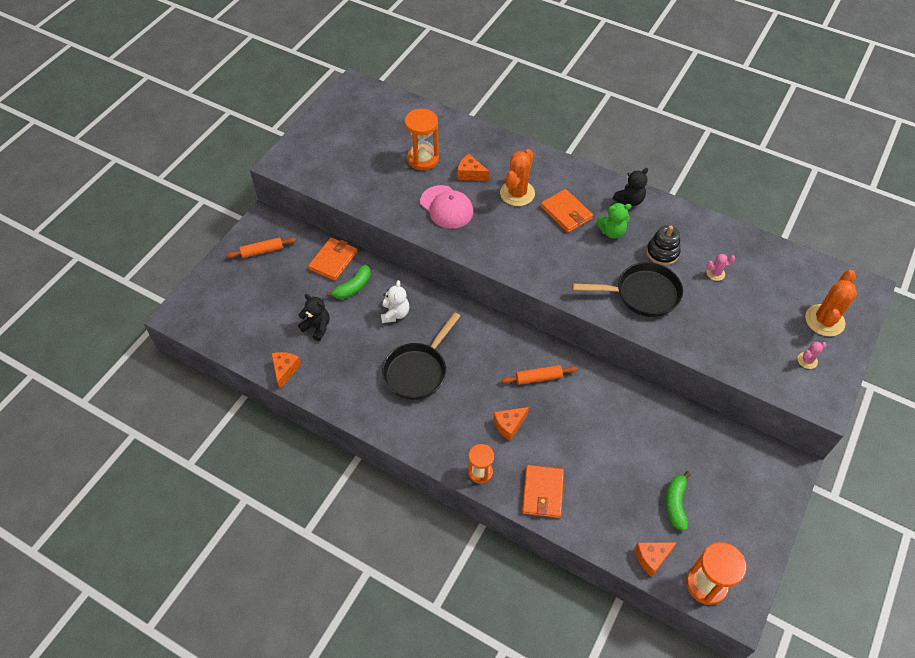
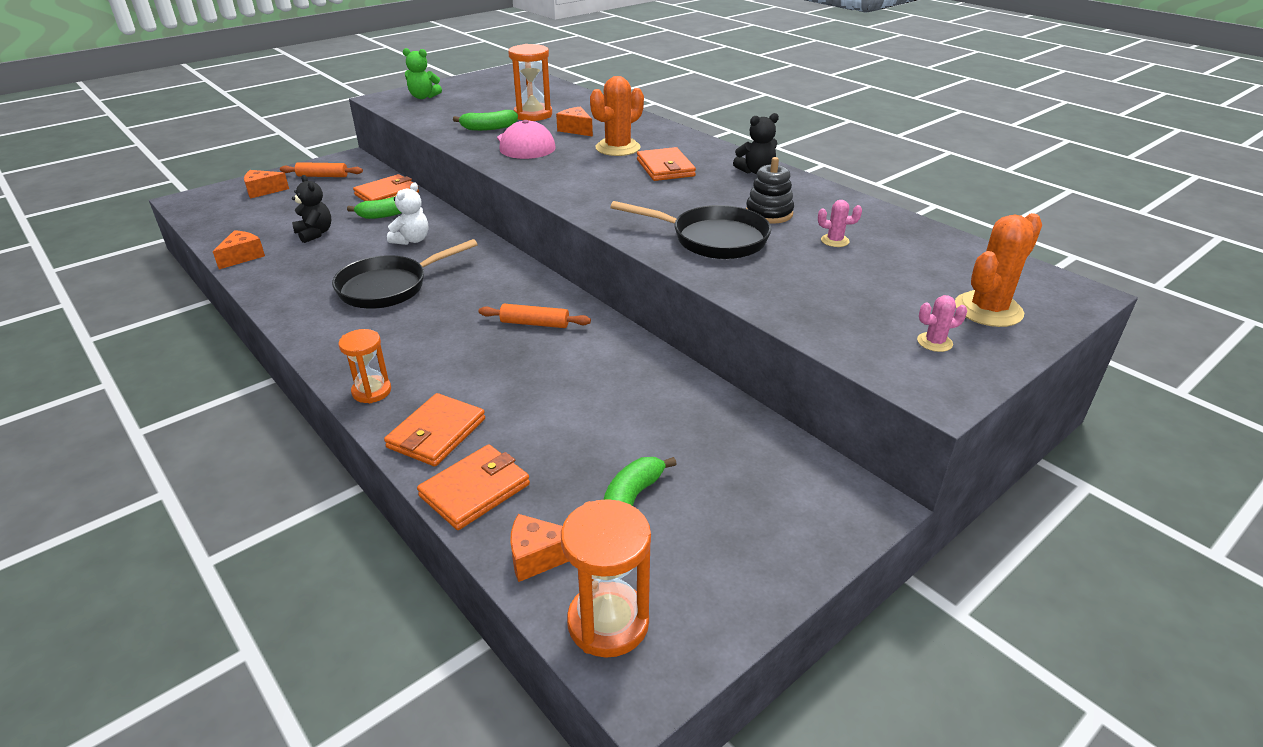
camera: 20 degrees right, 20 degrees down
orange cheese [493,407,529,441] -> orange cheese moved to [244,170,289,199]
green teddy bear [596,203,631,239] -> green teddy bear moved to [403,48,442,99]
none -> orange wallet [417,444,530,530]
none -> green banana [453,110,518,131]

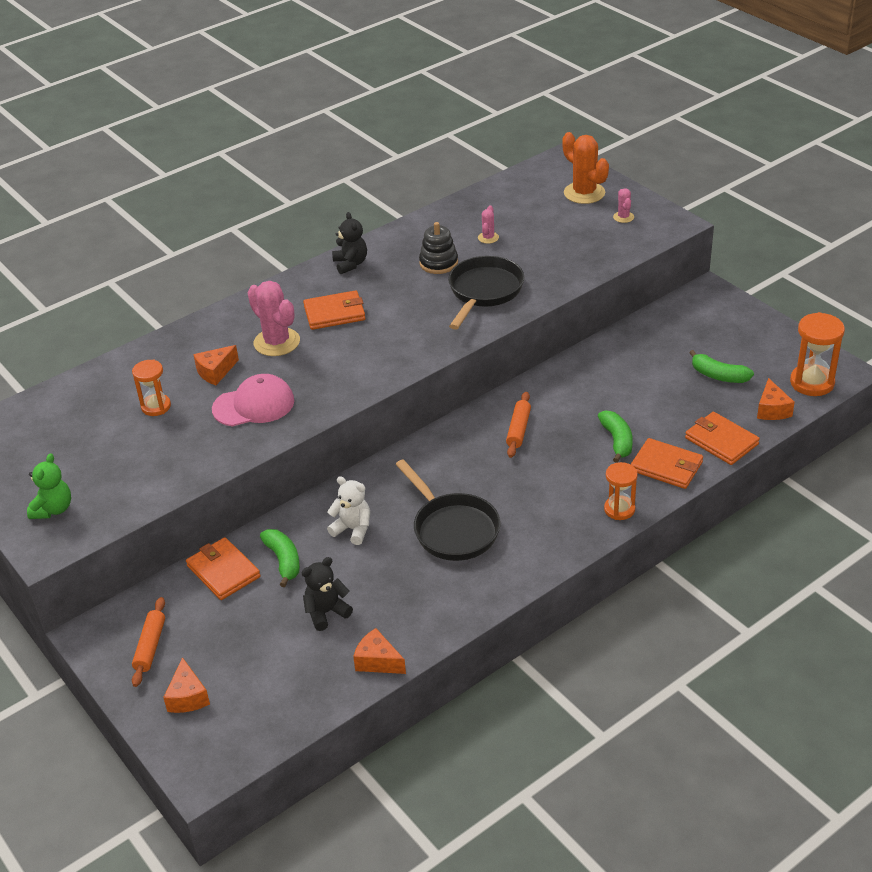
camera: 85 degrees left, 5 degrees up
green banana [453,110,518,131] -> green banana moved to [598,410,633,463]
orange hourglass [508,44,552,121] -> orange hourglass [132,360,171,416], size x0.65
orange cactus [590,76,644,156] -> pink cactus [247,281,300,356]

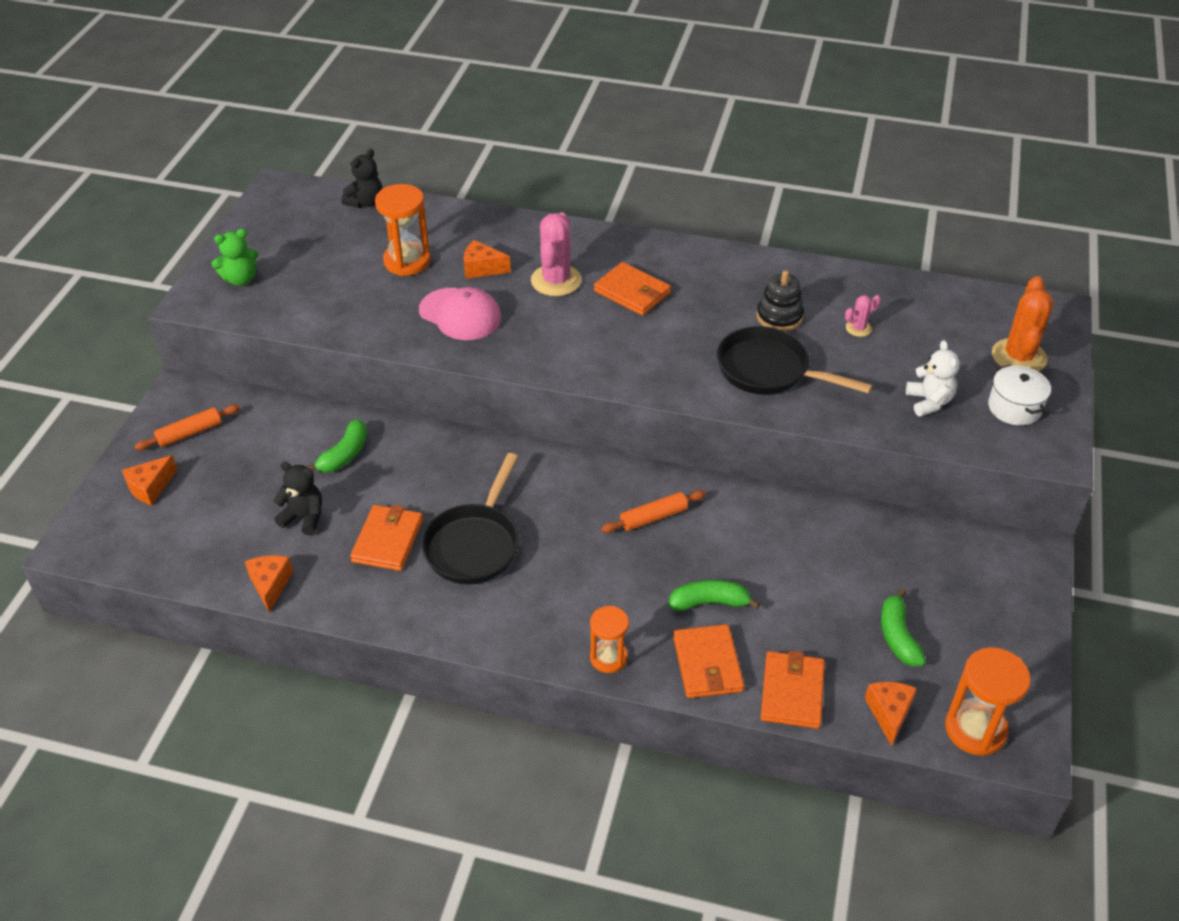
camera: 50 degrees right, 5 degrees up
orange hourglass [132,360,171,416] -> orange hourglass [375,184,431,276], size x1.54
orange wallet [186,537,261,600] -> orange wallet moved to [350,505,423,571]
white teddy bear [327,476,370,545] -> white teddy bear moved to [906,340,960,417]
black teddy bear [332,212,367,274] -> black teddy bear moved to [341,149,382,208]
black pan [448,256,524,330] -> black pan turned 135 degrees counterclockwise [717,326,873,395]
green banana [598,410,633,463] -> green banana turned 135 degrees counterclockwise [669,580,760,611]
pink cactus [613,188,634,223] -> white pot [988,365,1051,425]
orange cheese [757,378,795,420] -> orange cheese turned 135 degrees clockwise [865,682,917,746]

